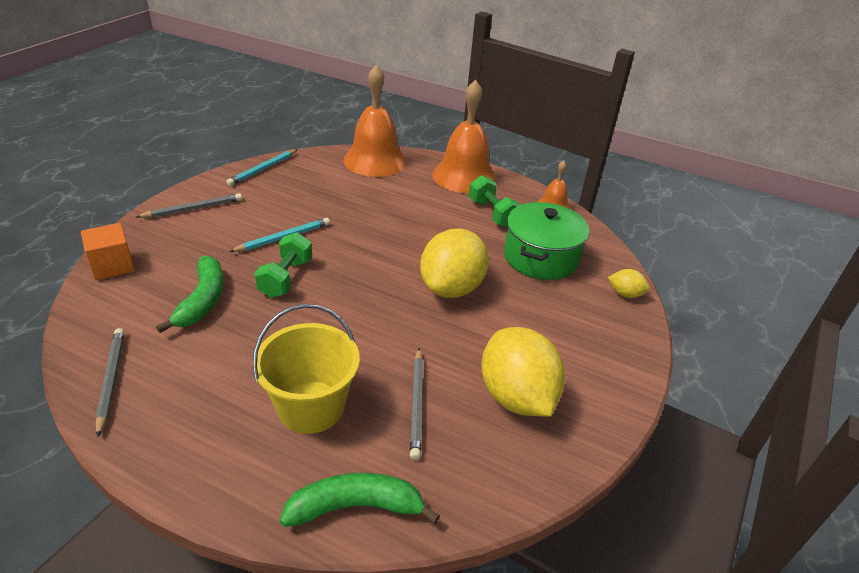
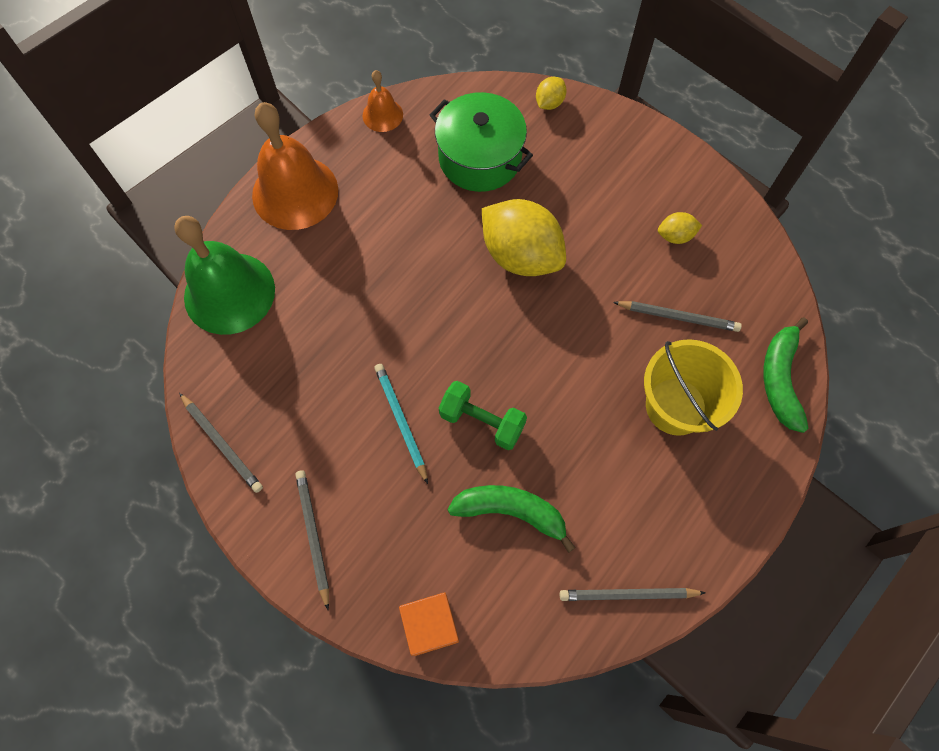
camera: 75 degrees left, 30 degrees up
turquoise pencil [227,149,298,186] -> grey pencil [179,393,263,493]
orange bell [343,64,407,177] -> green bell [174,216,275,335]
green dumbbell [469,175,521,228] -> none
yellow lemon [481,327,565,417] -> yellow lemon [658,212,702,244], size x0.45

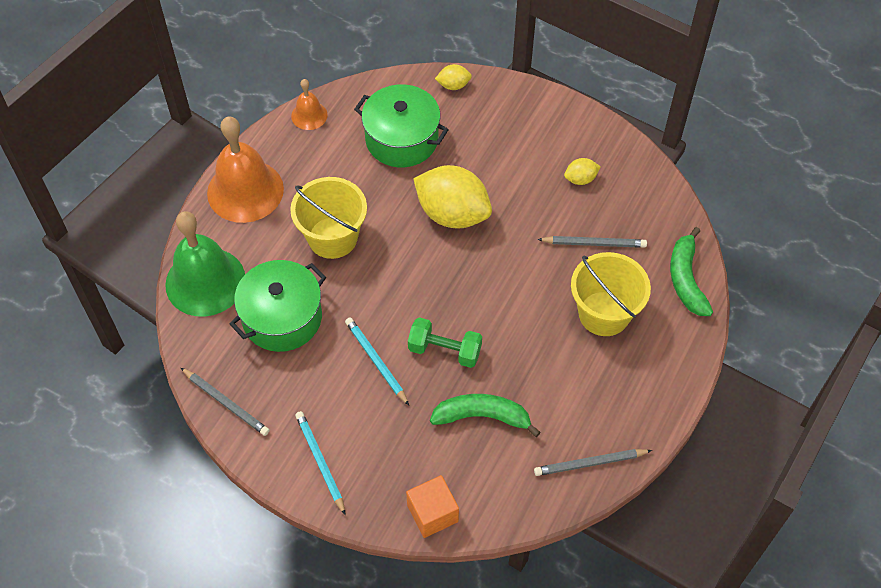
camera: 10 degrees left, 10 degrees down
grey pencil [295,470,329,610] -> turquoise pencil [295,411,345,515]
yellow lemon [536,77,567,110] -> yellow lemon turned 60 degrees clockwise [435,64,472,90]
none -> green pot [230,260,326,352]
none -> yellow bucket [290,177,367,259]

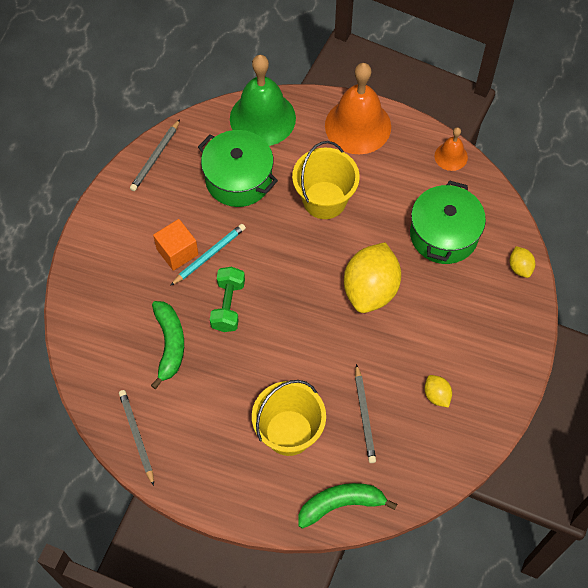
camera: 80 degrees right, 5 degrees up
turquoise pencil [295,411,345,515] -> none
orange cube [406,475,459,538] -> orange cube moved to [153,219,199,271]

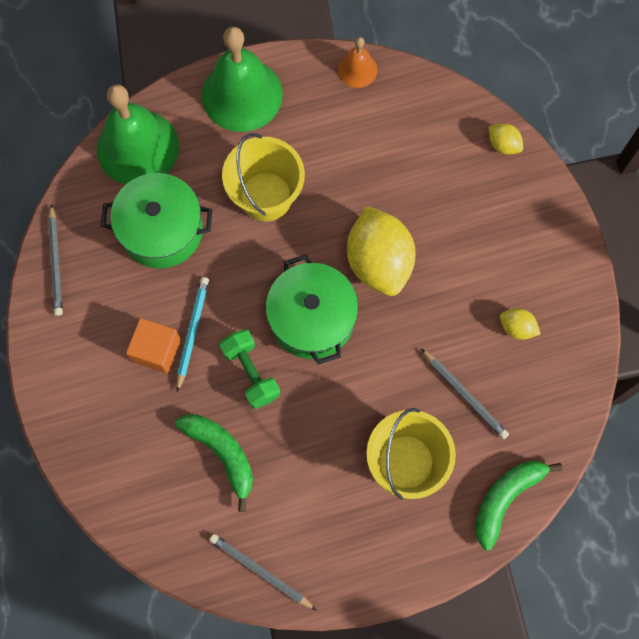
camera: 35 degrees left, 10 degrees up
orange bell [325,63,391,154] -> green bell [202,27,283,132]
green pot [410,180,486,264] -> green pot moved to [266,255,358,365]

